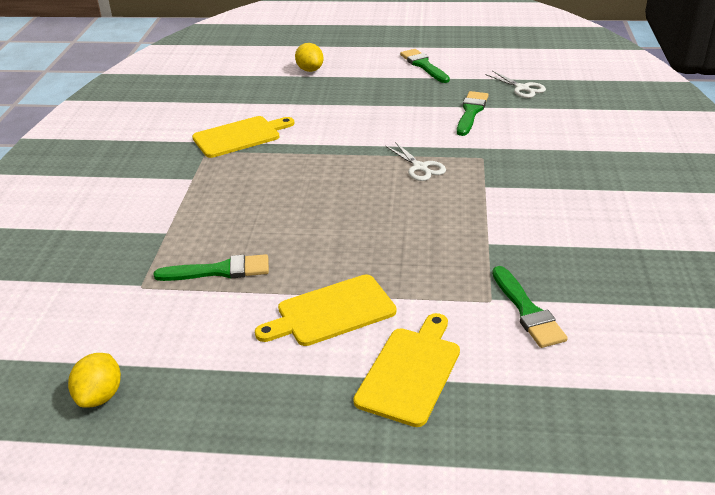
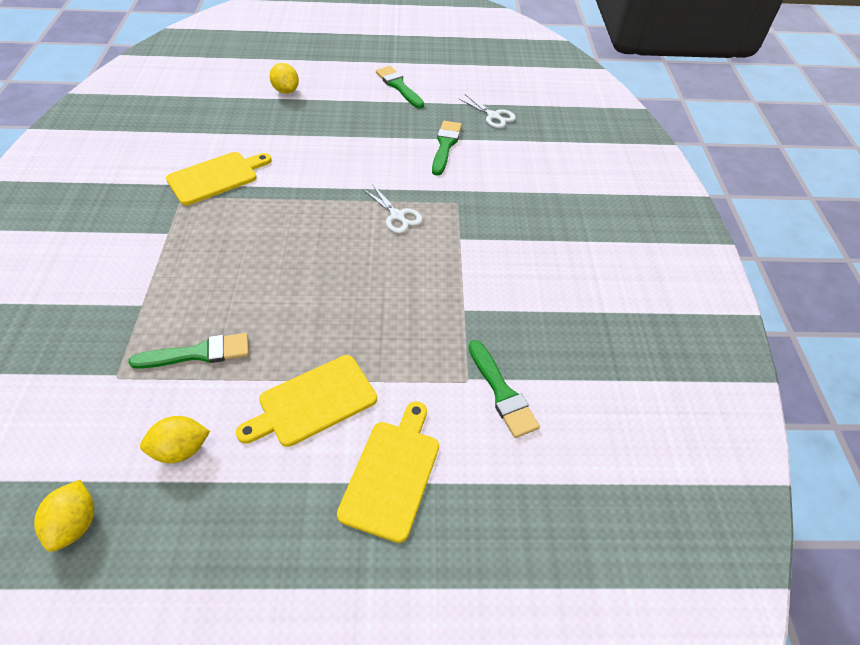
camera: 10 degrees left, 15 degrees up
none -> yellow lemon [140,416,210,463]

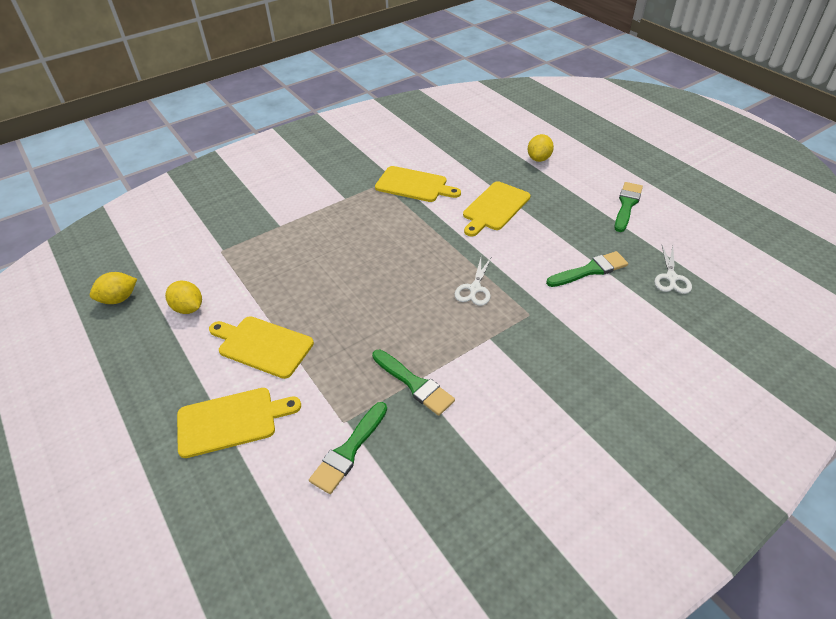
camera: 60 degrees right, 5 degrees down
green brush [128,333,249,369] -> green brush moved to [372,350,455,416]
none -> yellow cutting board [463,181,531,236]

